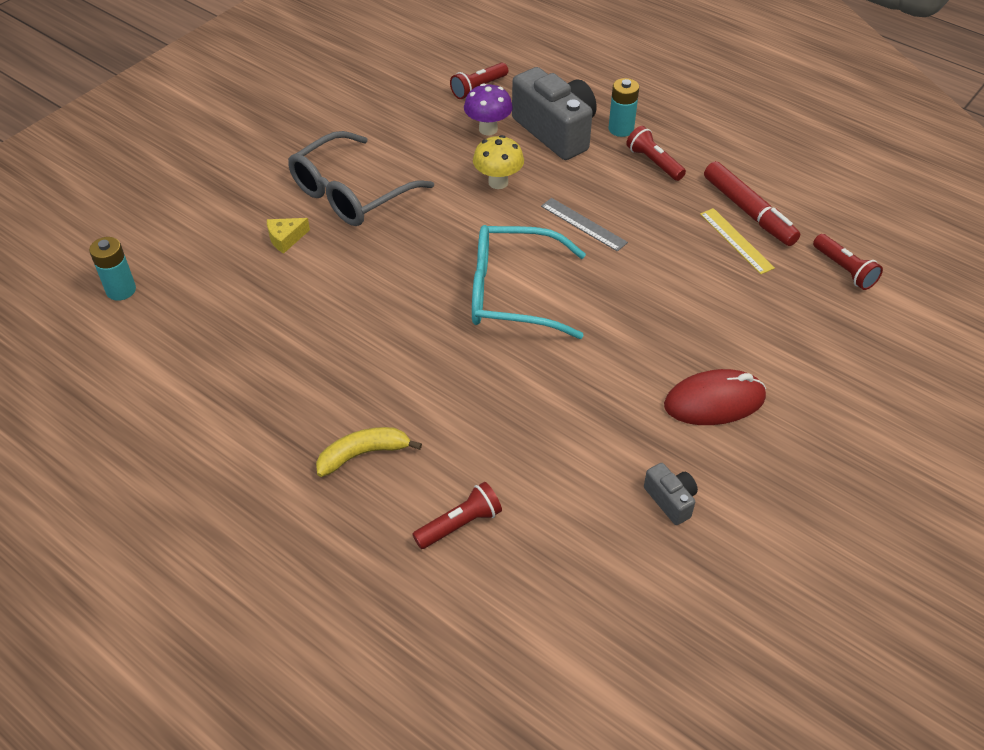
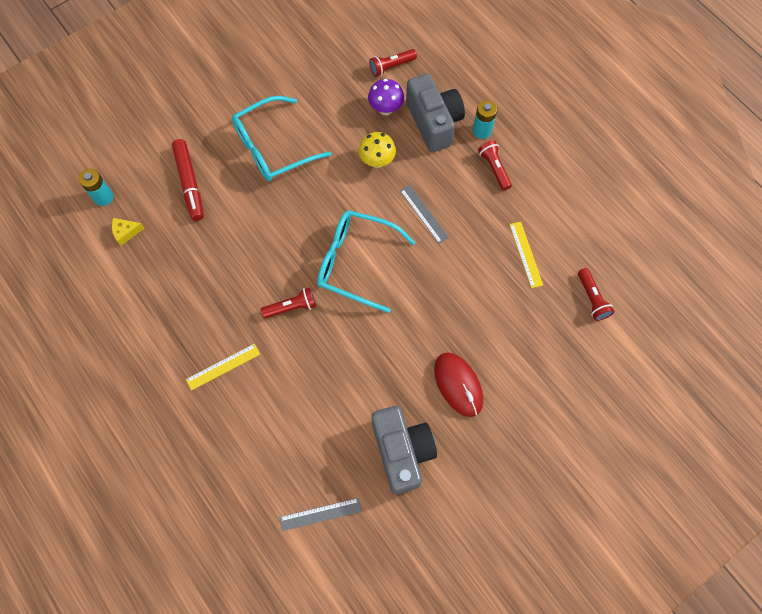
camera: 15 degrees right, 20 degrees up
yellow cheese [267,218,310,254] -> yellow cheese moved to [112,218,145,246]
grey glasses [288,131,434,226] -> turquoise glasses [232,96,332,181]
yellow banana [316,427,422,477] -> yellow ruler [186,344,260,391]
red flashlight [412,482,502,549] -> red flashlight moved to [261,287,316,319]
grey camera [644,463,698,525] -> grey camera [371,406,437,495], size x2.17
red mouse [664,369,766,425] -> red mouse turned 60 degrees clockwise [434,352,483,417]
red marker [704,161,800,246] -> red marker moved to [172,139,204,221]
none -> grey ruler [279,498,362,531]

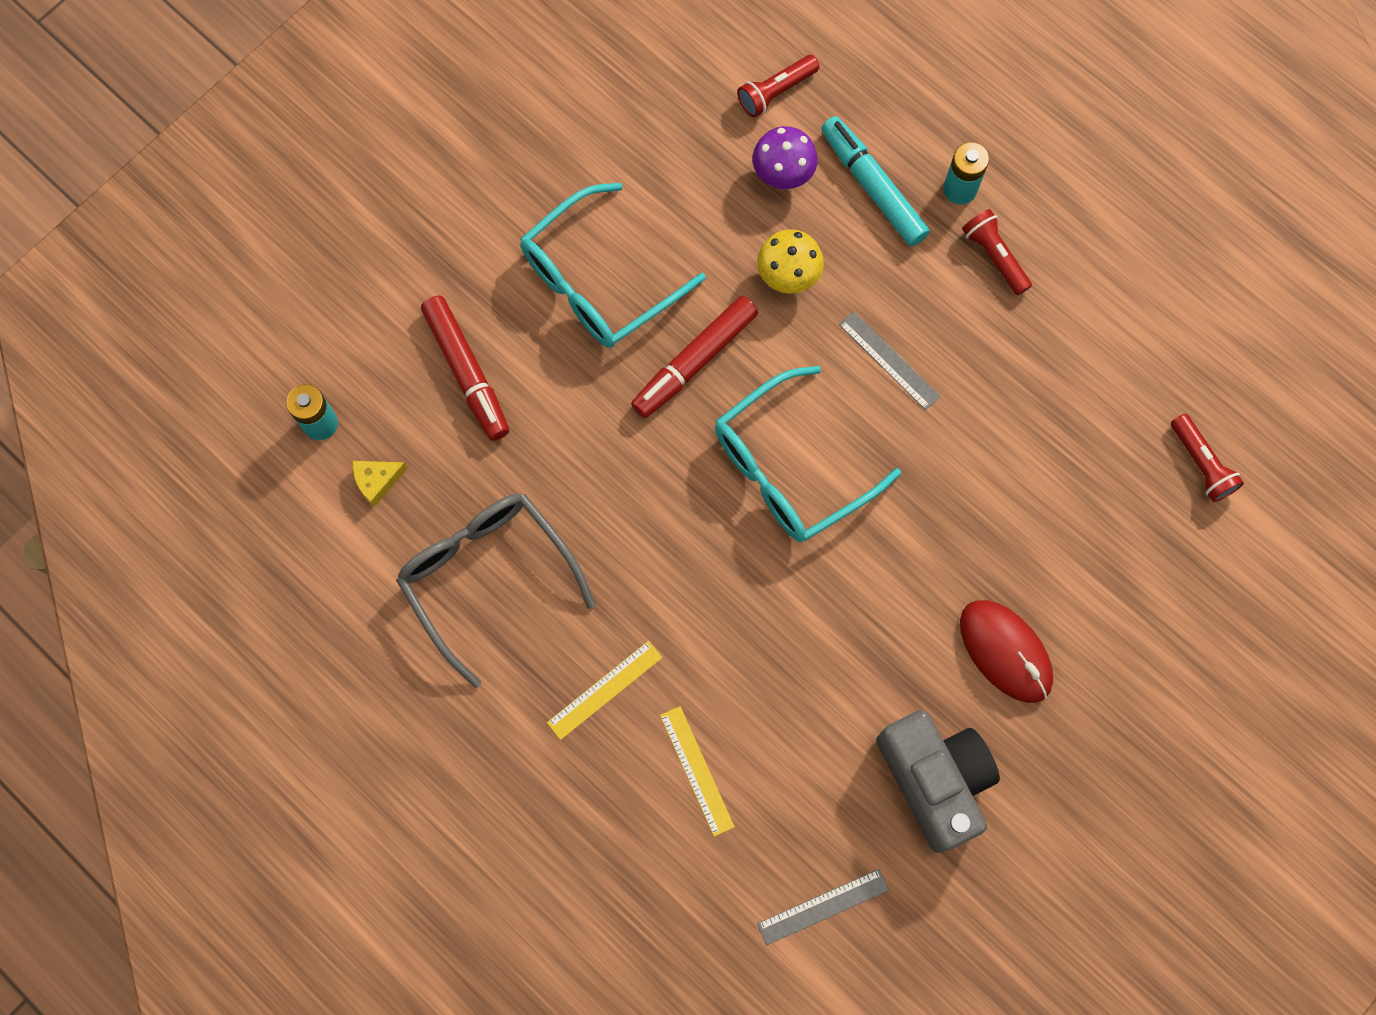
camera: 10 degrees left, 5 degrees up
red flashlight [261,287,316,319] -> none
turquoise glasses [317,210,415,313] -> turquoise glasses turned 45 degrees counterclockwise [715,366,901,542]
grey camera [406,73,465,152] -> turquoise marker [821,116,930,247]
yellow ruler [509,222,543,288] -> yellow ruler moved to [660,706,735,837]
none -> grey glasses [396,494,595,688]
none -> red marker [631,296,758,418]

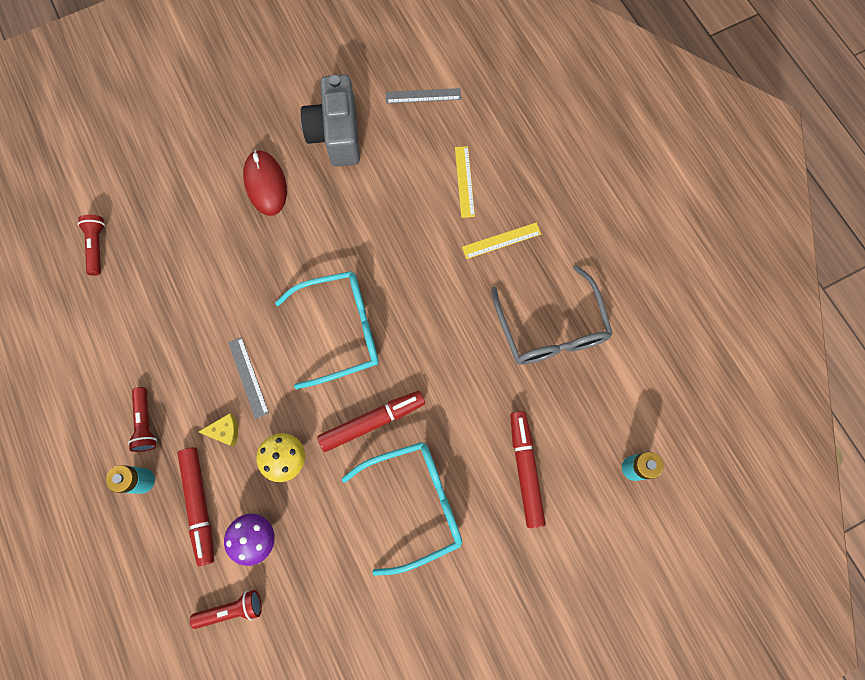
camera: 160 degrees left, 0 degrees up
yellow cheese [353,461,408,507] -> yellow cheese moved to [198,413,238,447]
turquoise marker [821,116,930,247] -> red marker [177,447,214,566]

